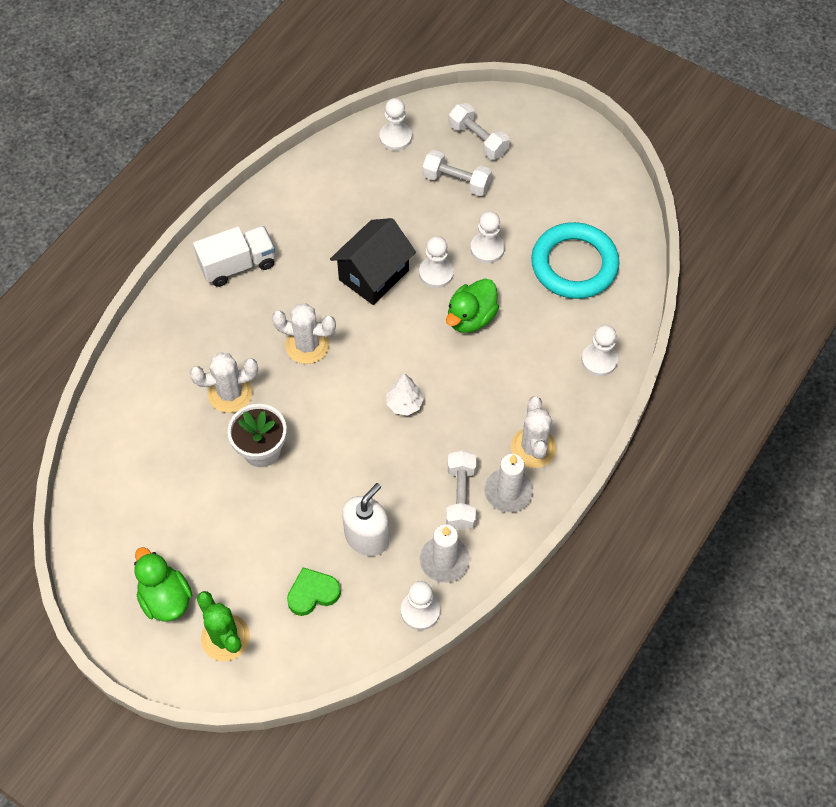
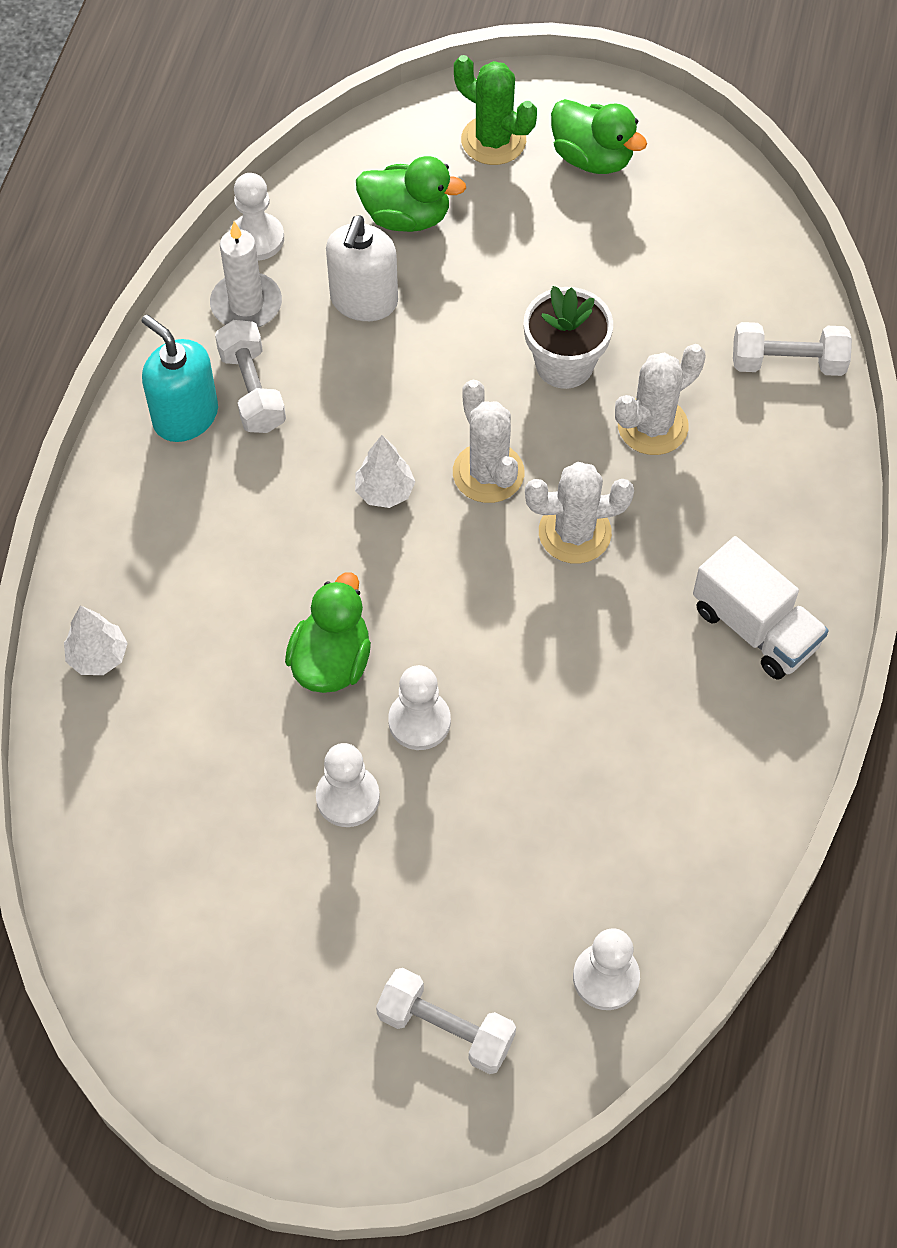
camera: 160 degrees right, 0 degrees up
white truck [193,226,275,287] -> white truck turned 90 degrees counterclockwise [693,536,829,679]
green heart [287,567,341,616] -> green duck [356,156,466,232]
black house [330,218,416,305] -> none
white dumbbell [422,150,492,196] -> white dumbbell moved to [733,322,852,376]
white candle [484,454,533,513] -> turquoise soap dispenser [142,315,218,442]
white cactus [511,396,557,468] -> white cactus moved to [453,380,524,503]
turquoise ring [531,222,619,299] -> none
white pawn [582,325,618,376] -> white tree [64,605,128,675]

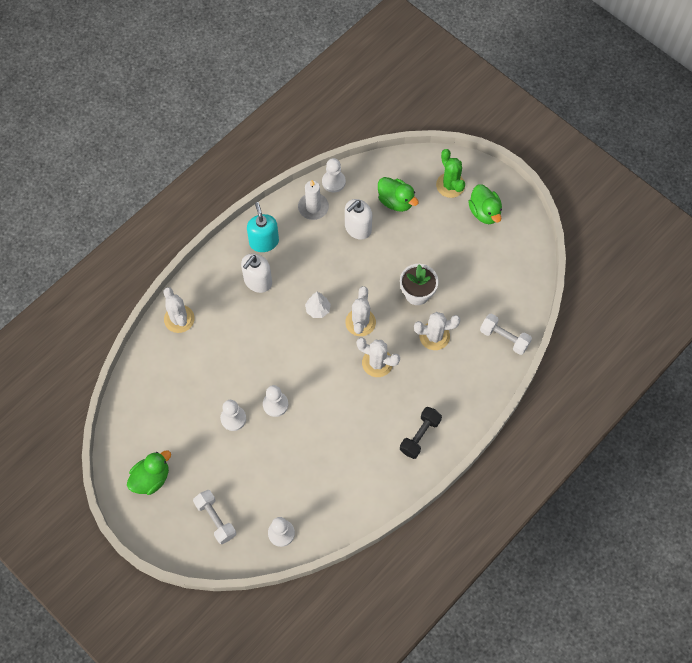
camera: 30 degrees right, 5 degrees up
white tree [64,605,128,675] -> white cactus [163,287,195,333]
white dumbbell [215,320,286,433] -> none
green duck [285,572,371,693] -> green duck moved to [127,450,171,495]
white truck [693,536,829,679] -> black dumbbell [400,407,442,459]
none -> white soap dispenser [241,253,272,293]

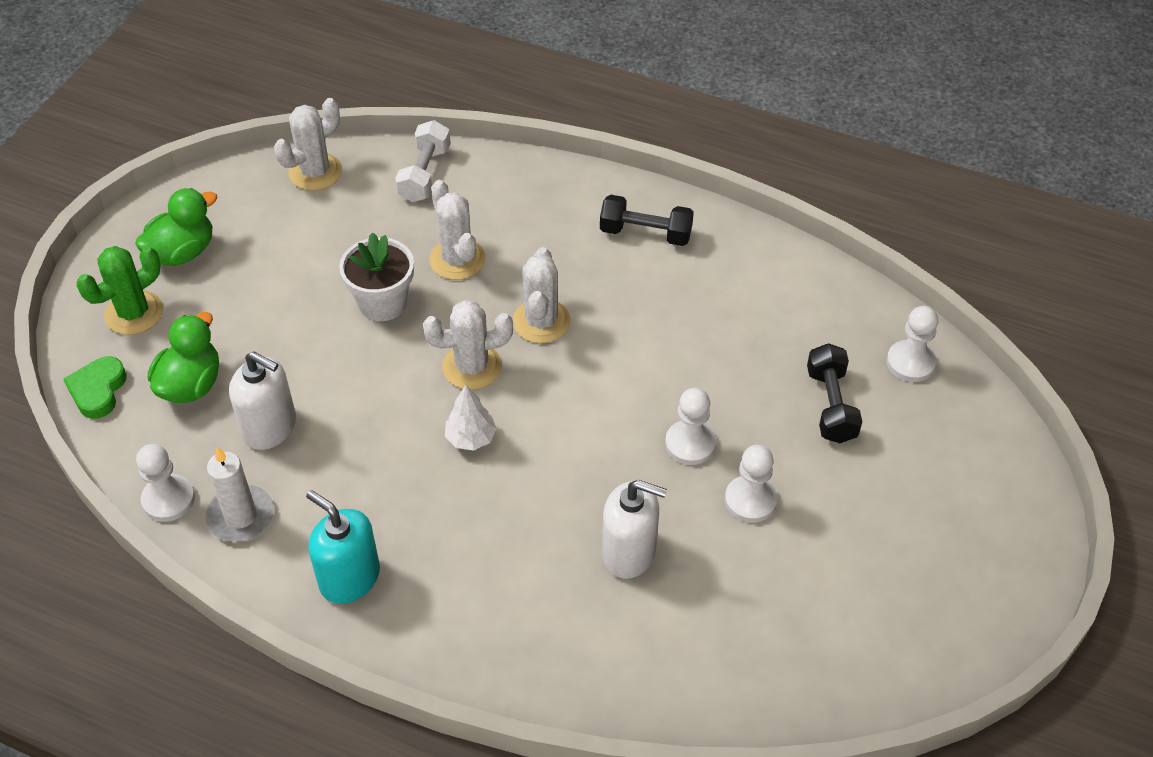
camera: 110 degrees left, 15 degrees down
green duck [127,450,171,495] -> none
white cactus [163,287,195,333] -> white cactus moved to [274,98,342,191]
white dumbbell [193,490,236,545] -> none
white soap dispenser [241,253,272,293] -> white soap dispenser moved to [602,480,667,579]
turquoise soap dispenser [247,202,279,252] -> turquoise soap dispenser turned 75 degrees clockwise [306,490,380,604]
none -> green heart [63,356,127,419]
none -> black dumbbell [807,343,862,443]

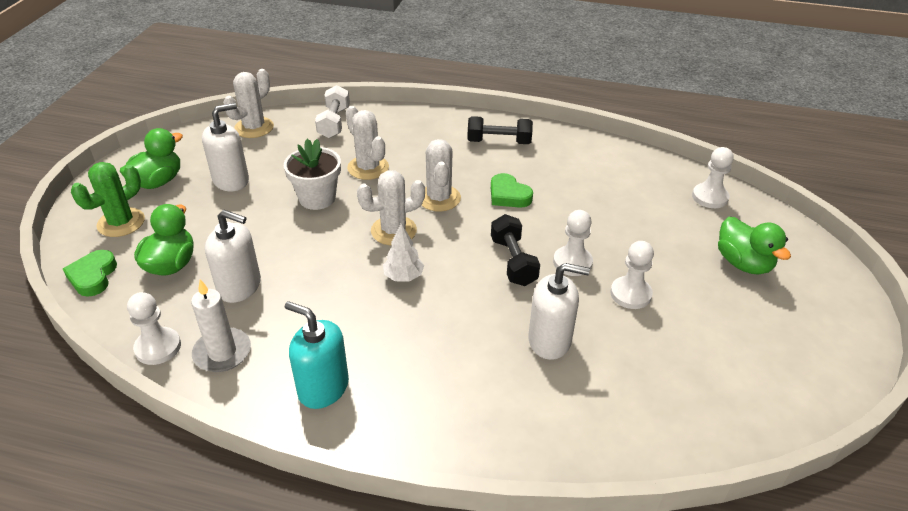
camera: 10 degrees left, 10 degrees down
black dumbbell [807,343,862,443] -> black dumbbell moved to [491,214,540,286]
none -> white soap dispenser [202,103,249,191]
none -> green heart [491,173,533,208]
none -> green duck [718,217,791,275]

